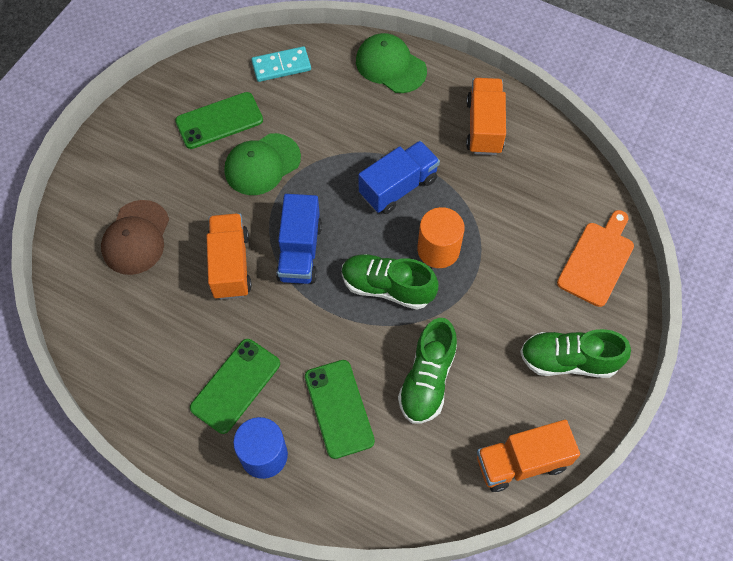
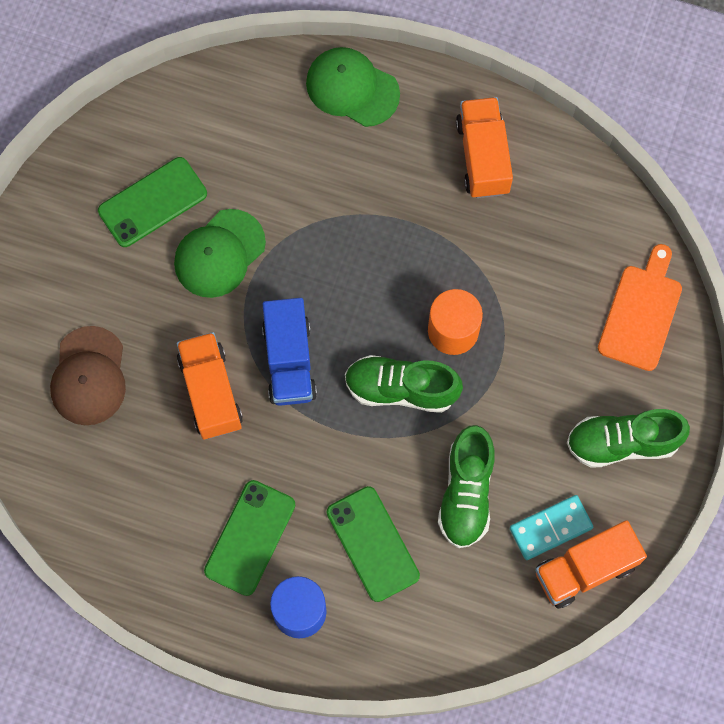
camera: 10 degrees left, 10 degrees up
turquoise domino [251,46,311,82] -> turquoise domino moved to [510,495,593,560]
blue truck [358,141,440,214] -> none

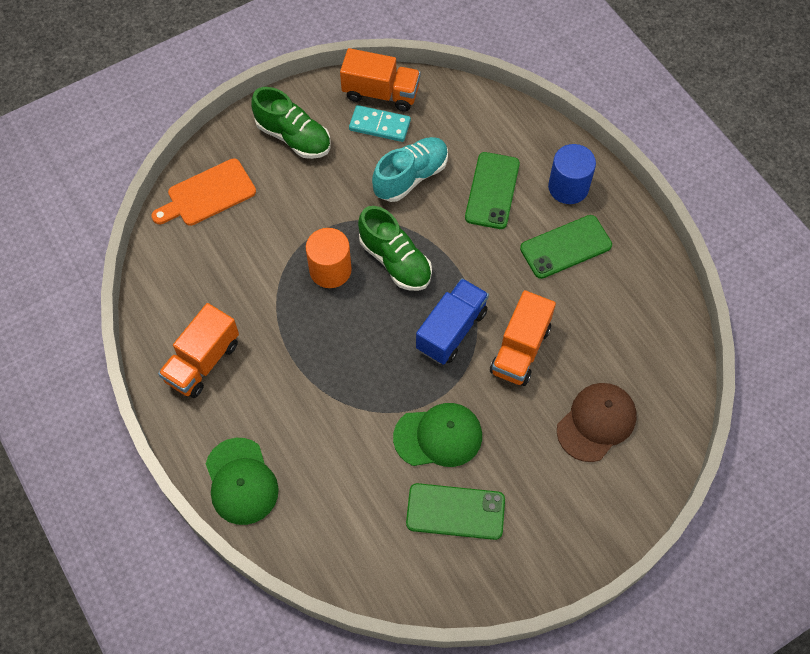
camera: 140 degrees left, 10 degrees down
green shoe [438,425,495,548] -> turquoise shoe [372,137,448,202]

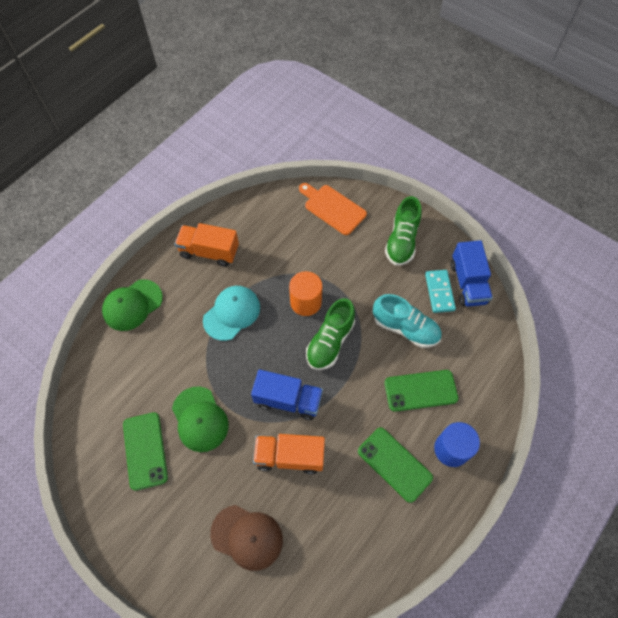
camera: 70 degrees right, 0 degrees up
orange truck [340,48,421,112] -> blue truck [451,240,493,307]
none -> turquoise cap [203,286,260,341]

